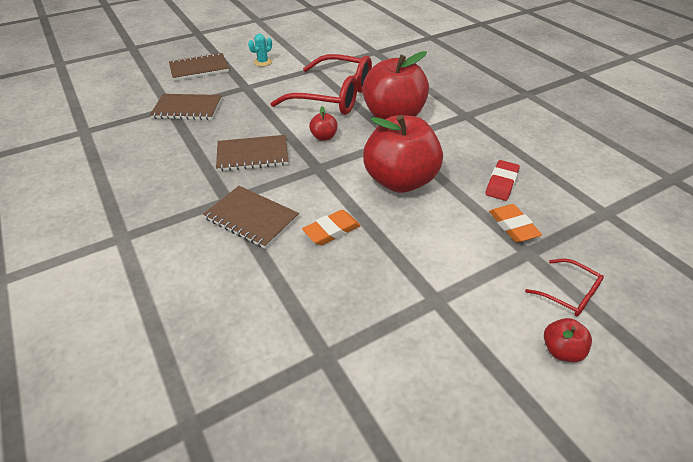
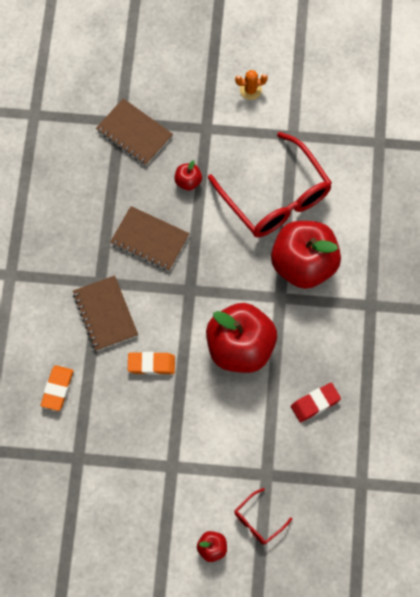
camera: 35 degrees right, 25 degrees up
brown notebook [169,53,229,81] -> none
turquoise cactus [248,34,272,67] -> orange cactus [235,70,268,100]
red apple [309,106,338,141] -> red apple moved to [174,160,202,191]
orange eraser [489,204,542,242] -> orange eraser moved to [41,365,74,411]
red glasses [525,259,604,317] -> red glasses turned 60 degrees clockwise [234,488,292,545]

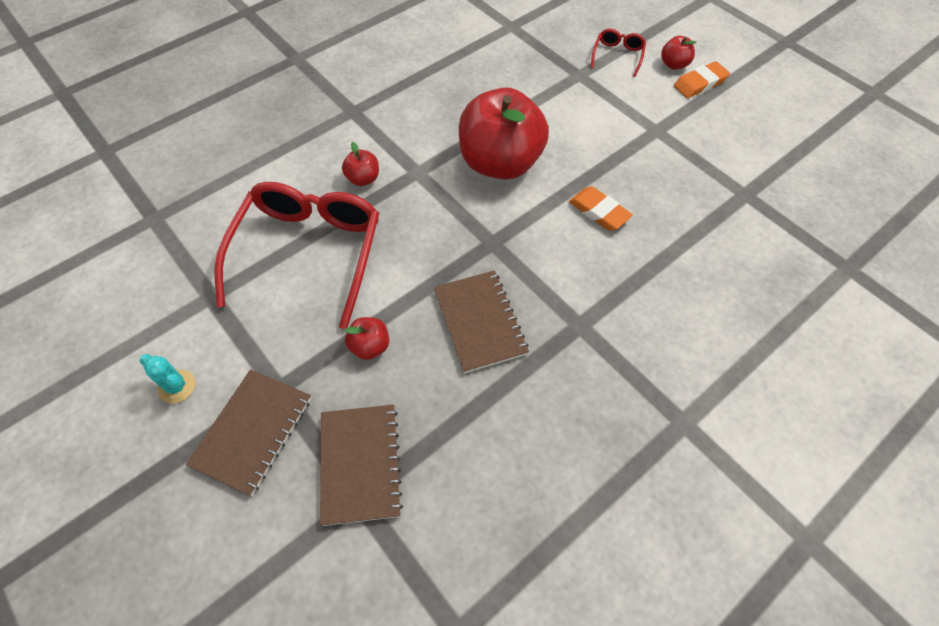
camera: 135 degrees left, 10 degrees down
orange eraser [41,365,74,411] -> orange eraser moved to [674,61,730,98]
brown notebook [73,275,138,351] -> brown notebook moved to [186,369,311,496]
red glasses [234,488,292,545] -> red glasses turned 75 degrees counterclockwise [591,29,646,77]
orange cactus [235,70,268,100] -> turquoise cactus [140,354,195,404]
red apple [271,221,341,289] -> red apple [342,142,379,186], size x0.41
red eraser [291,383,341,422] -> none

